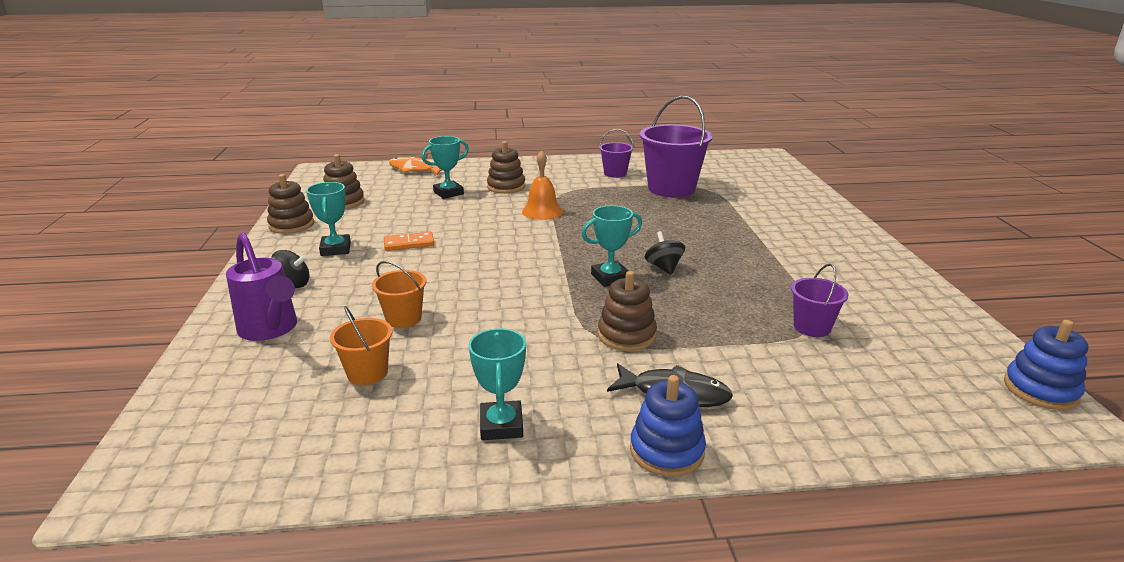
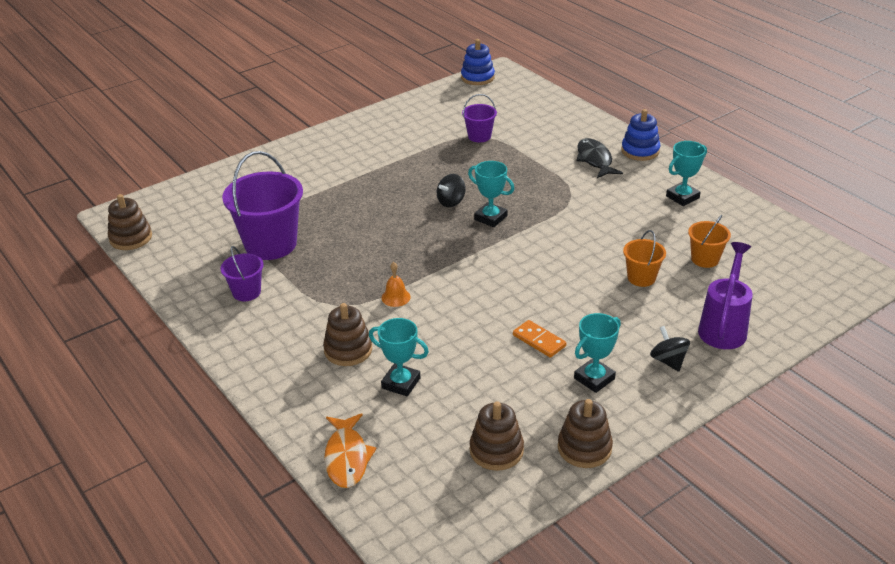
camera: 120 degrees left, 10 degrees up
orange bell [522,150,563,220] -> orange bell [381,262,411,307], size x0.65
brown stacking toy [598,271,657,351] -> brown stacking toy moved to [108,194,152,250]

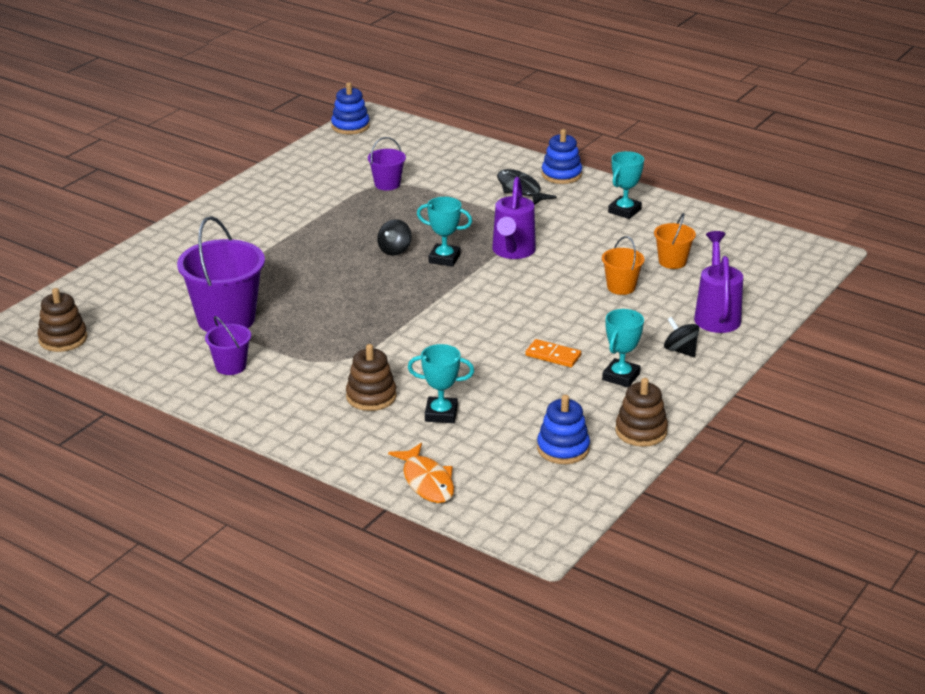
camera: 20 degrees left, 5 degrees down
orange bell [381,262,411,307] -> none
brown stacking toy [470,401,524,471] -> blue stacking toy [537,395,590,464]
none -> purple watering can [492,177,536,259]

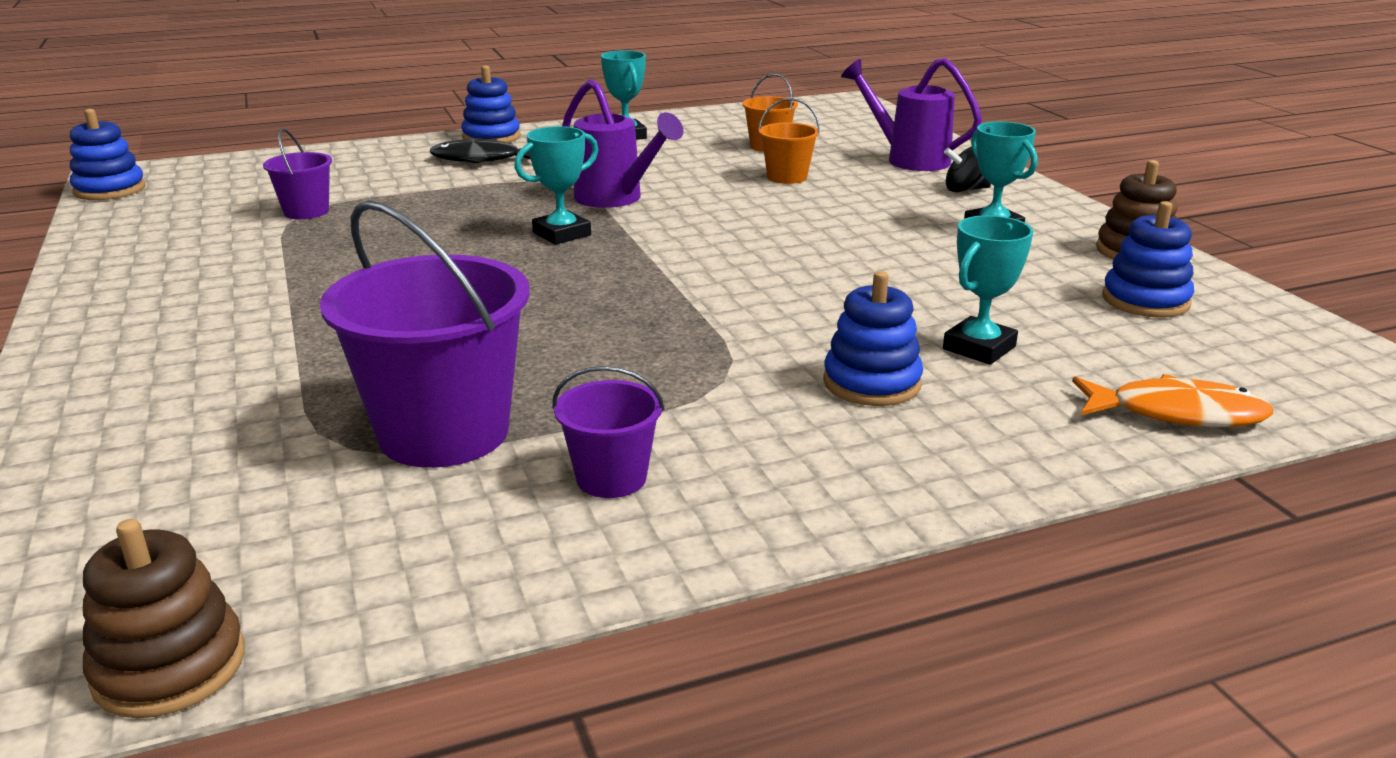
camera: 55 degrees left, 5 degrees down
brown stacking toy [346,344,397,411] -> blue stacking toy [823,271,923,406]
black spinning top [377,219,412,256] -> none
orange domino [525,339,581,367] -> none

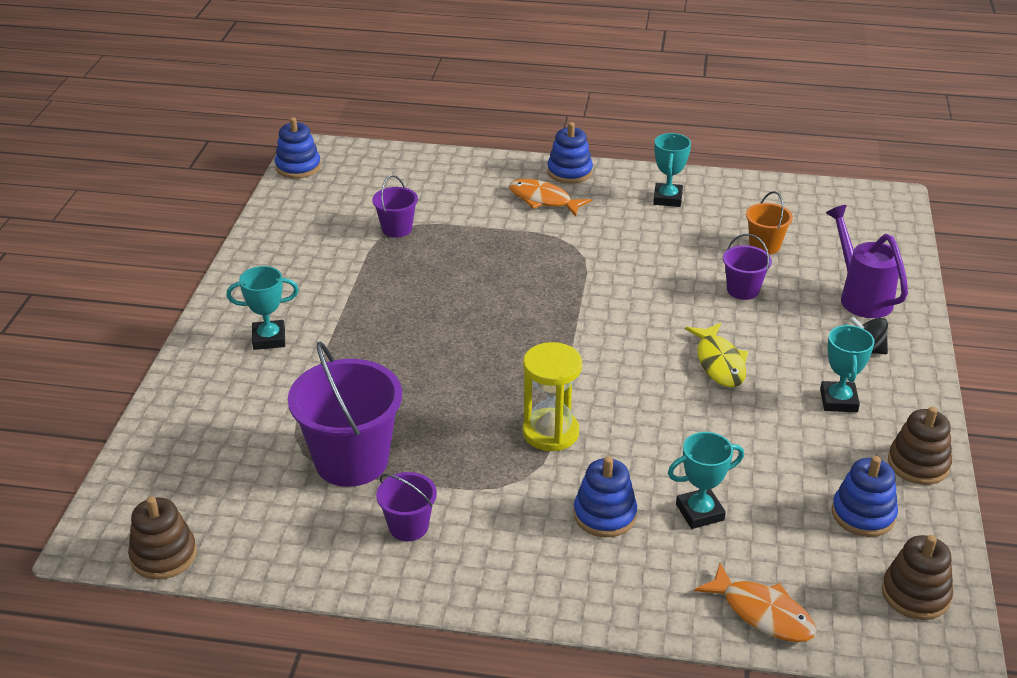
camera: 30 degrees right, 10 degrees up
black fish [430,139,530,164] -> orange fish [509,179,592,216]
turquoise trophy [514,126,598,245] -> turquoise trophy moved to [226,266,299,350]
purple watering can [562,79,683,208] -> none
orange bucket [758,98,820,184] -> purple bucket [723,234,772,300]
none -> yellow hourglass [523,342,582,451]
none -> yellow fish [685,323,748,387]
none -> brown stacking toy [882,535,953,620]

